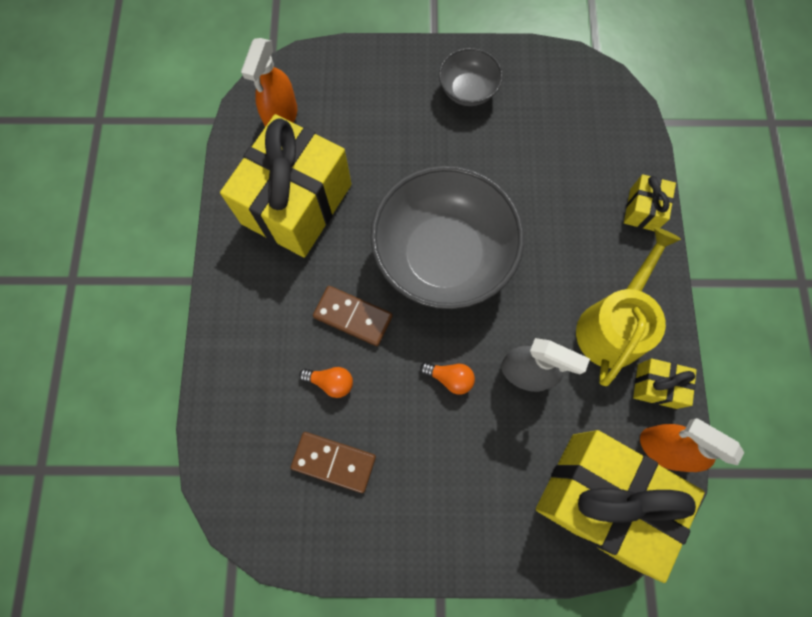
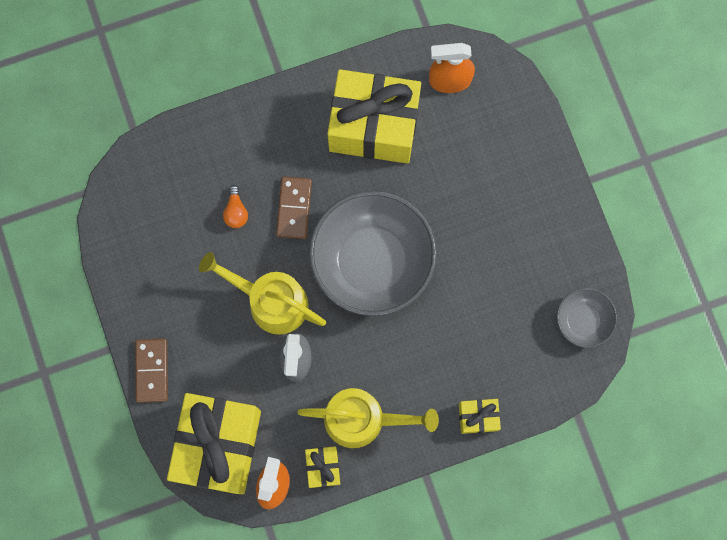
camera: 70 degrees right, 5 degrees up
brown domino [291,432,376,493] -> brown domino moved to [135,339,168,403]
orange light bulb [420,362,475,395] -> yellow watering can [199,252,326,335]
grey bowl [439,48,503,106] -> grey bowl moved to [557,288,617,348]

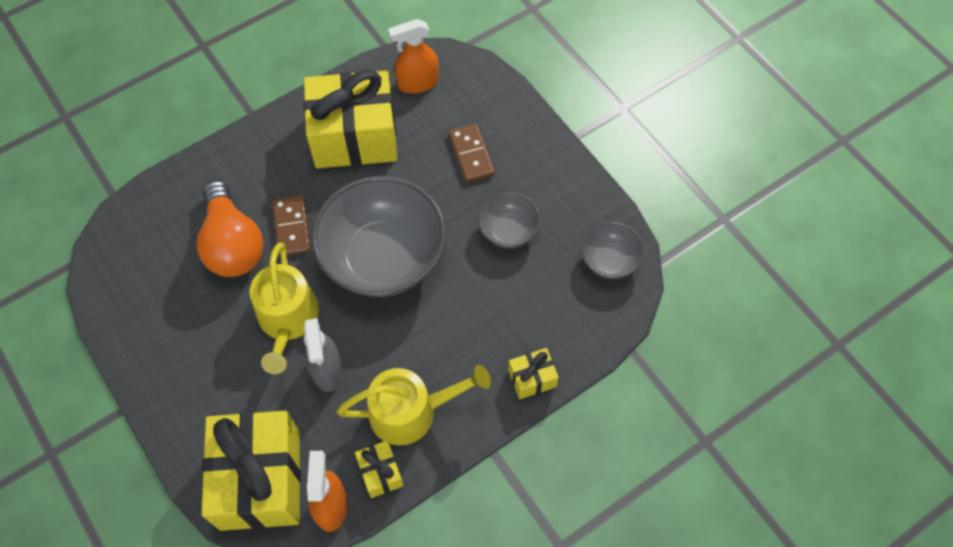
camera: 15 degrees left, 15 degrees down
brown domino [135,339,168,403] -> brown domino moved to [449,124,495,183]
yellow watering can [199,252,326,335] -> yellow watering can turned 105 degrees counterclockwise [250,243,319,374]
orange light bulb [223,185,248,228] -> orange light bulb [196,180,264,277], size x2.44
none -> grey bowl [478,192,541,248]

